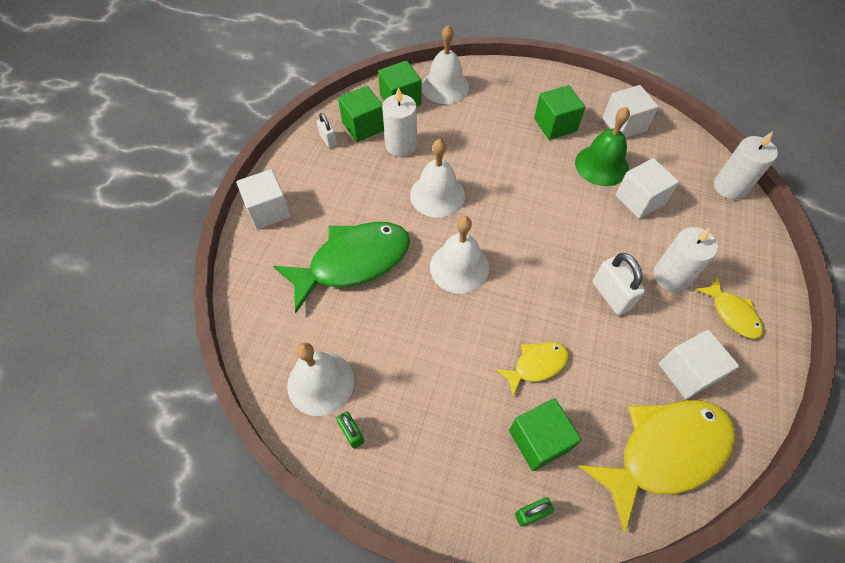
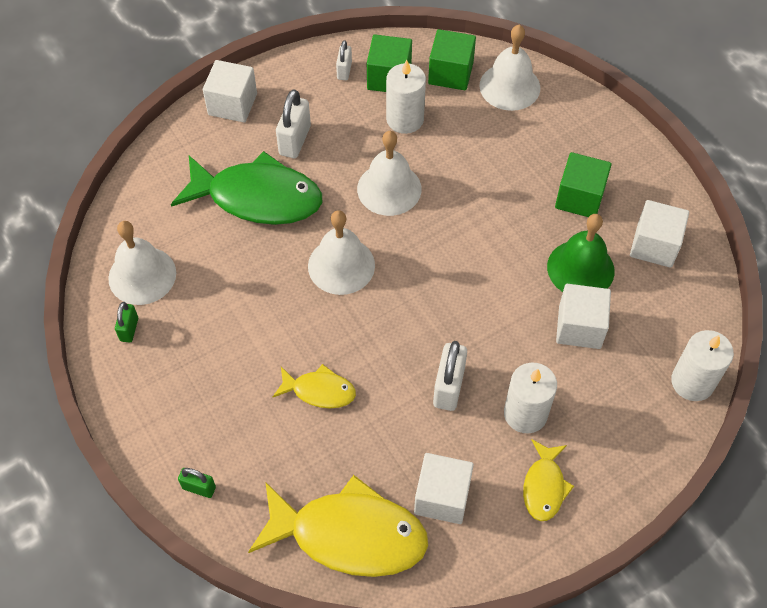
camera: 40 degrees right, 0 degrees up
green cube [509,398,581,471] -> none
none -> white padlock [276,89,311,158]

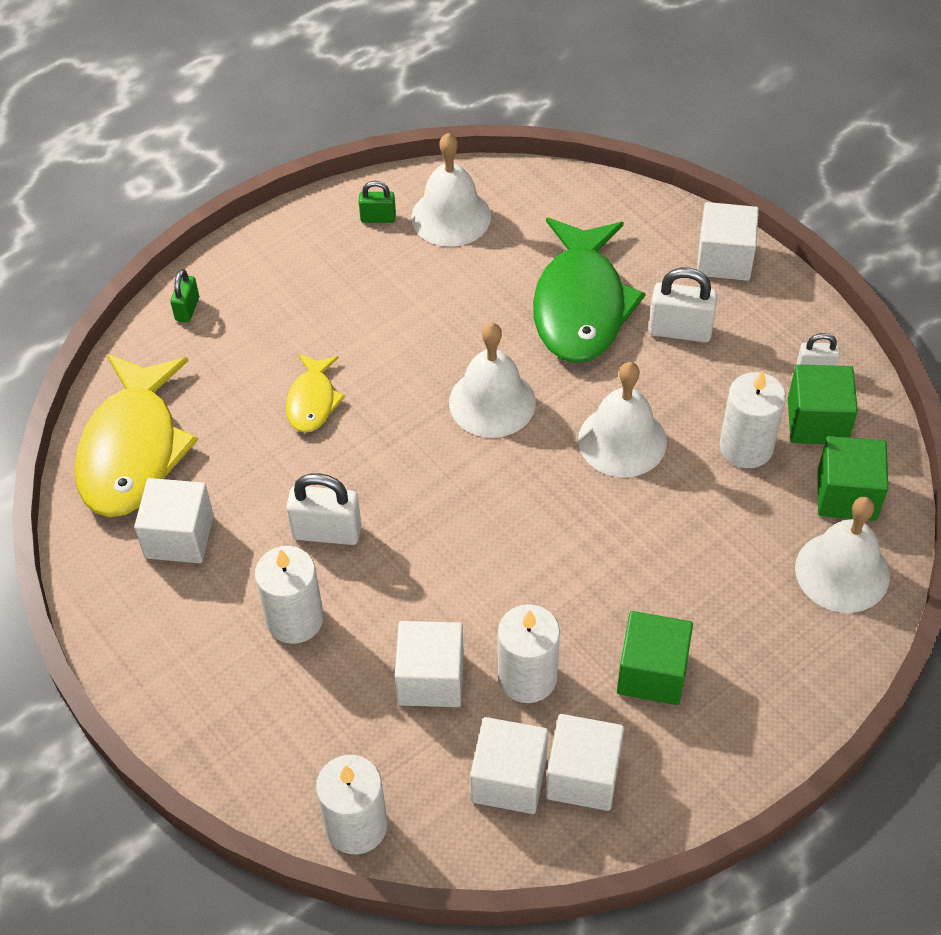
camera: 85 degrees right, 5 degrees down
yellow fish [523,440,574,521] -> none
green bell [547,214,615,292] -> white candle [498,604,560,703]
none -> white cube [470,717,548,814]

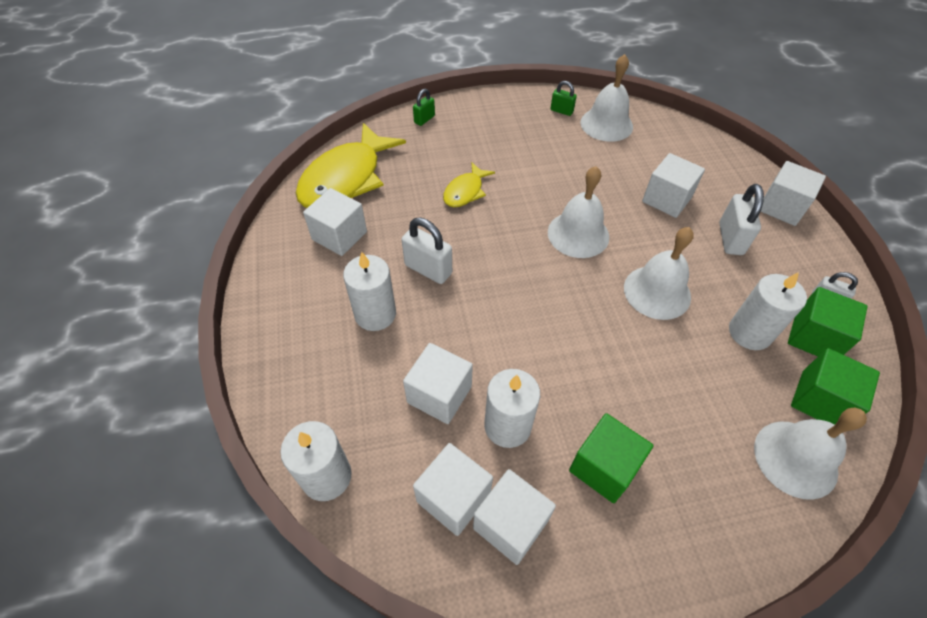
camera: 25 degrees right, 0 degrees up
green fish [533,218,646,363] -> white cube [642,153,705,218]
white padlock [649,268,718,342] -> white padlock turned 60 degrees clockwise [719,184,764,255]

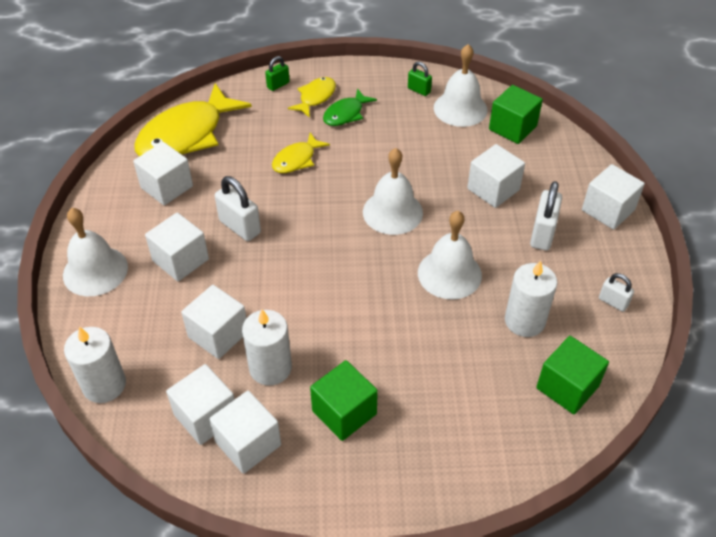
camera: 10 degrees right, 5 degrees down
white candle [343,252,396,331] -> white cube [145,213,209,282]
white bell [754,408,867,500] -> white bell moved to [63,208,128,296]
green cube [788,287,868,356] -> green cube moved to [489,85,543,144]
none -> yellow fish [288,77,336,118]
none -> green fish [323,89,377,126]

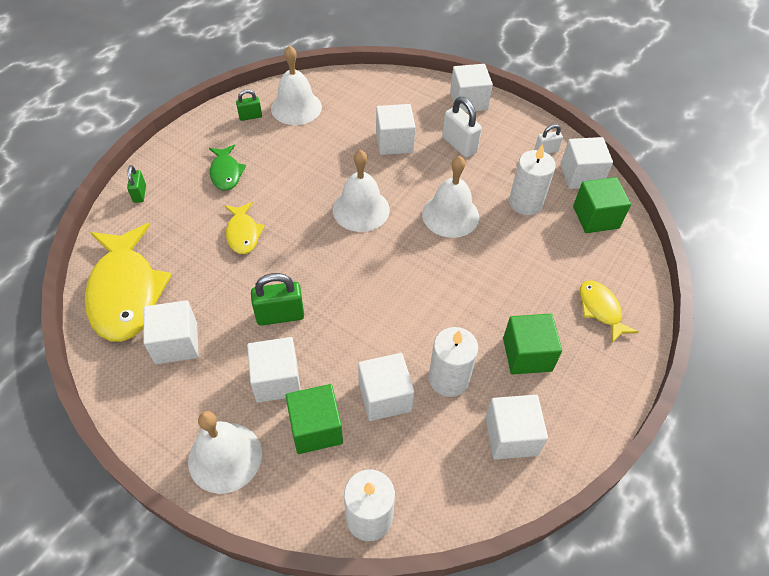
camera: 55 degrees left, 5 degrees up
white cube [166,364,235,445] -> white cube moved to [561,137,613,189]
white padlock [215,176,261,241] -> green padlock [251,273,304,326]
yellow fish [288,77,336,118] -> yellow fish moved to [580,280,638,343]
green cube [489,85,543,144] -> green cube moved to [286,384,343,454]

